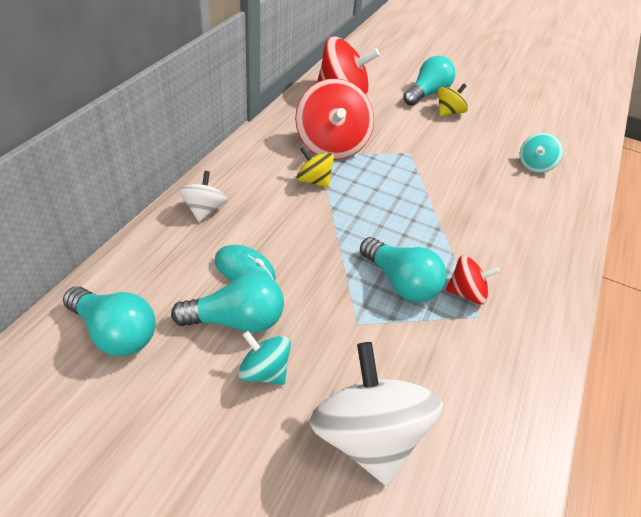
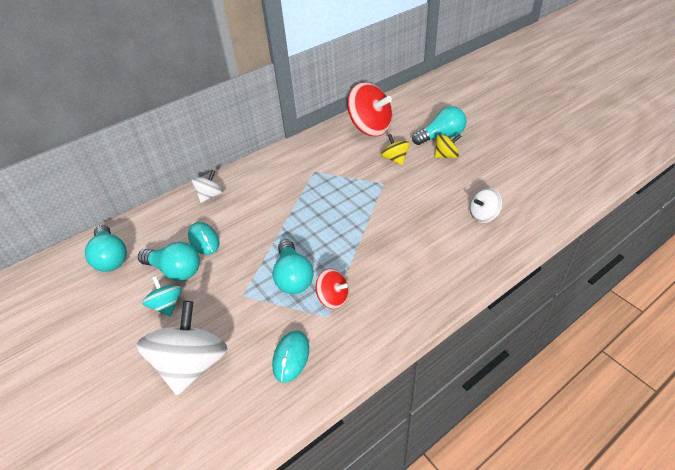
camera: 35 degrees right, 0 degrees up
red spinning top [295,78,374,160] -> none
yellow spinning top [297,147,334,188] -> yellow spinning top moved to [381,134,410,165]
turquoise spinning top [520,133,563,173] -> white spinning top [470,188,502,223]
none -> turquoise mouse [272,331,309,383]

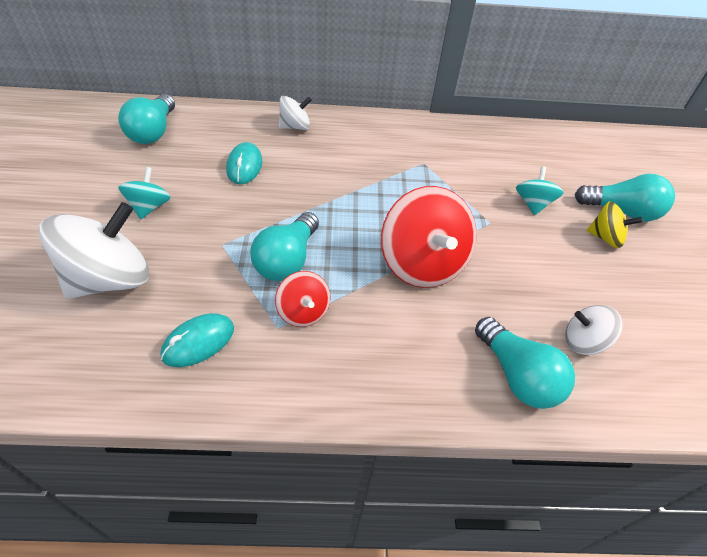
camera: 30 degrees right, 5 degrees up
turquoise light bulb [138,242,200,281] -> turquoise light bulb moved to [475,317,575,409]
red spinning top [347,82,392,136] -> red spinning top moved to [381,186,476,288]
yellow spinning top [381,134,410,165] -> turquoise spinning top [516,166,564,215]

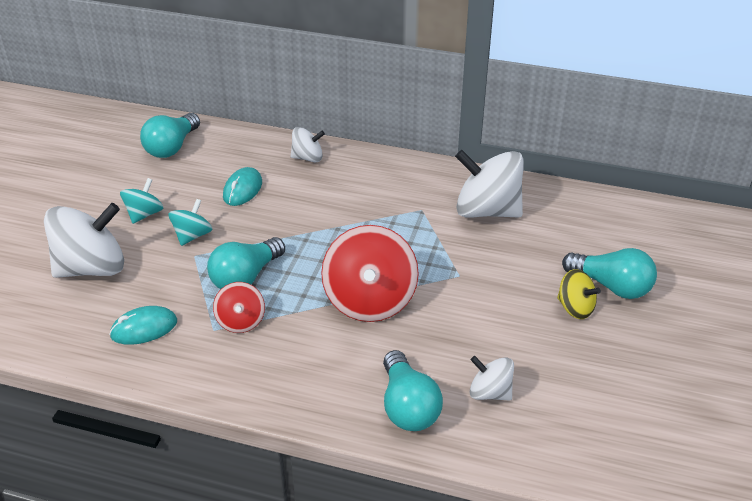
camera: 20 degrees right, 10 degrees down
turquoise spinning top [516,166,564,215] -> turquoise spinning top moved to [168,199,213,246]
none -> white spinning top [455,150,524,218]

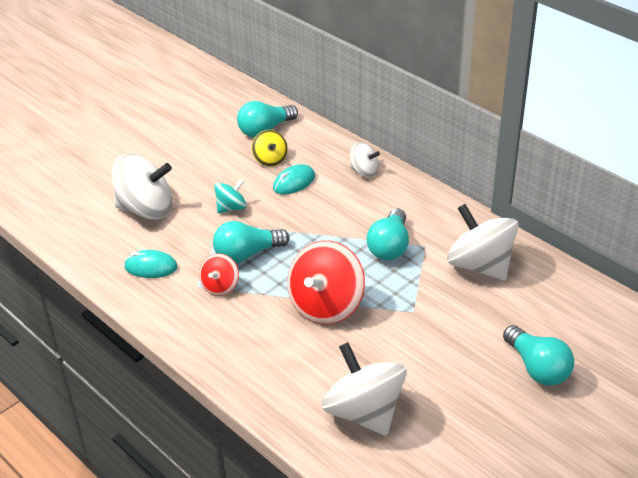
camera: 30 degrees right, 0 degrees up
turquoise spinning top [120,178,163,224] -> none
turquoise light bulb [383,350,443,431] -> turquoise light bulb moved to [366,208,409,260]
white spinning top [470,356,514,401] -> white spinning top [322,343,407,436], size x1.91
yellow spinning top [557,269,601,319] -> yellow spinning top moved to [252,130,288,166]

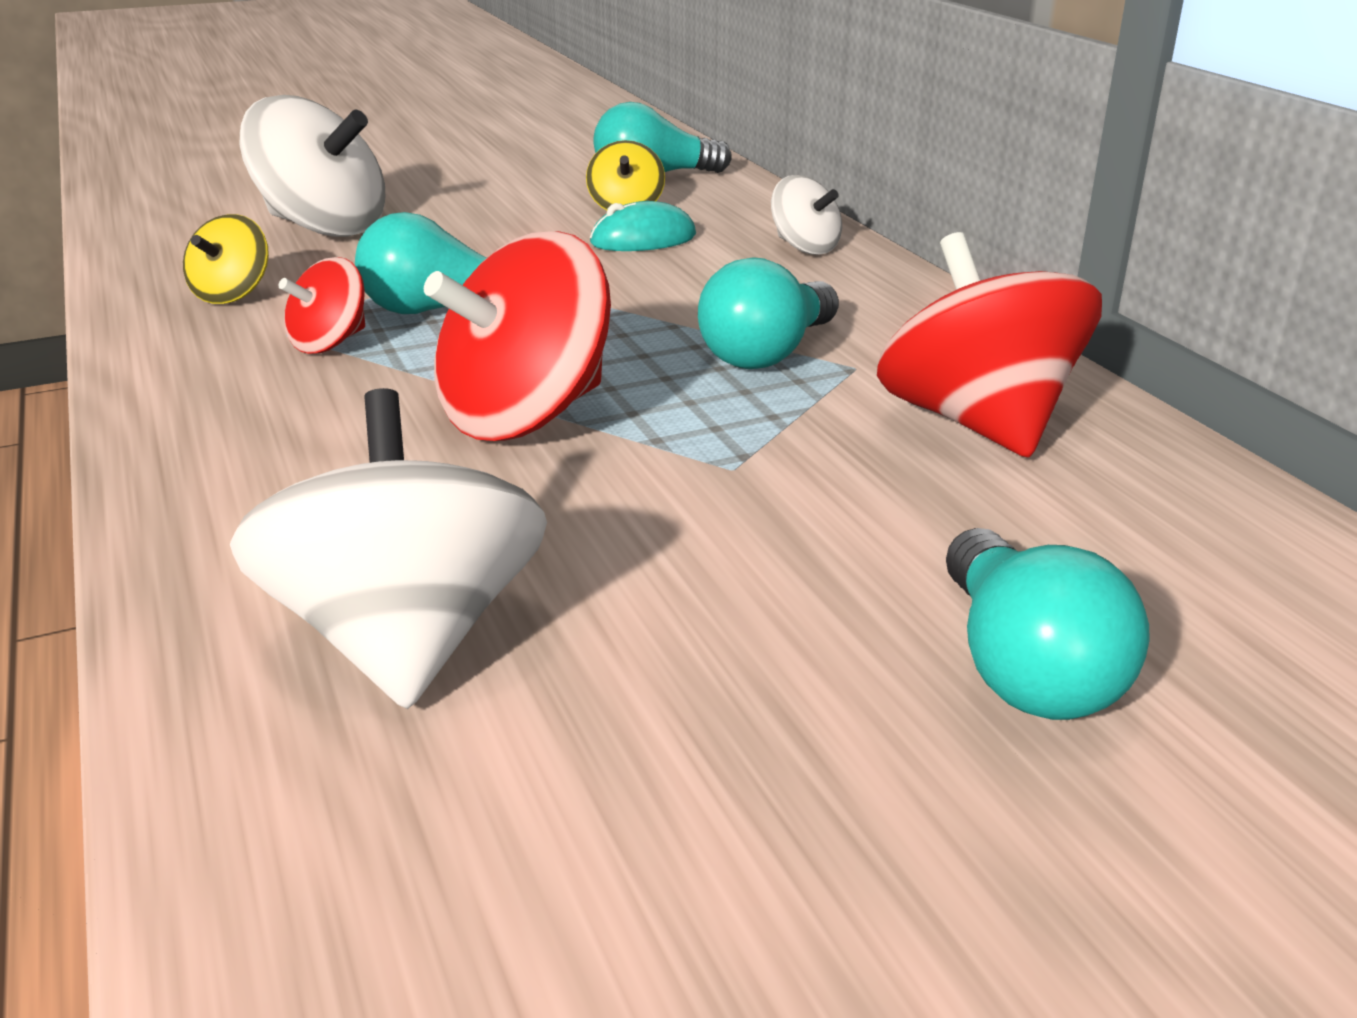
camera: 20 degrees right, 10 degrees down
turquoise mouse [124,250,178,278] -> yellow spinning top [183,214,269,304]
turquoise spinning top [214,179,247,213] -> none
white spinning top [447,204,519,281] -> red spinning top [877,232,1102,458]

